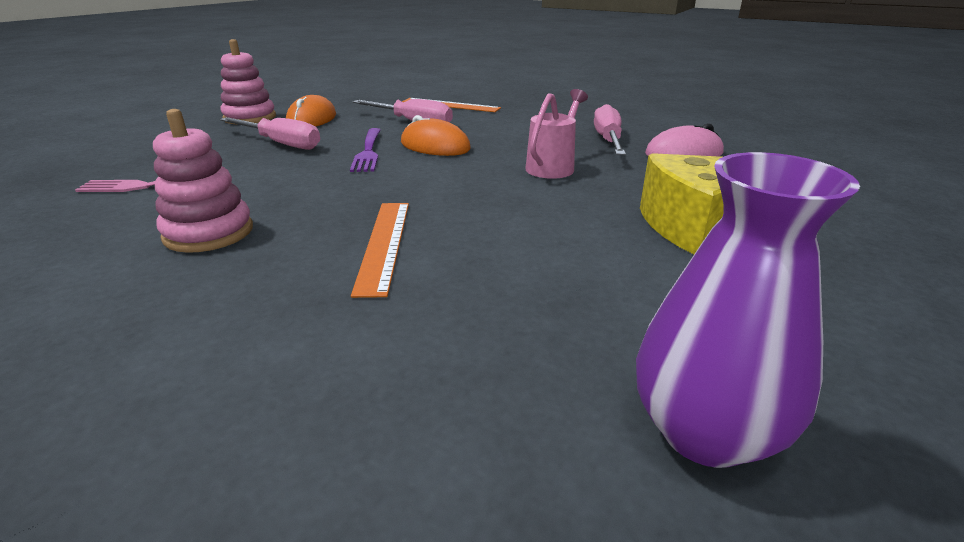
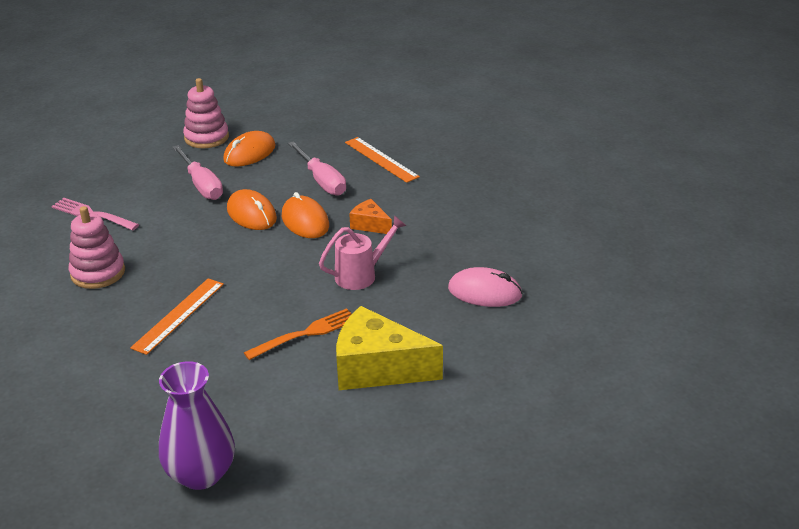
camera: 30 degrees right, 5 degrees up
purple fork [350,128,380,172] -> orange mouse [227,189,277,230]
pink screwdriver [594,104,626,155] -> none
none -> orange fork [244,308,351,360]
none -> orange cheese [349,199,392,234]

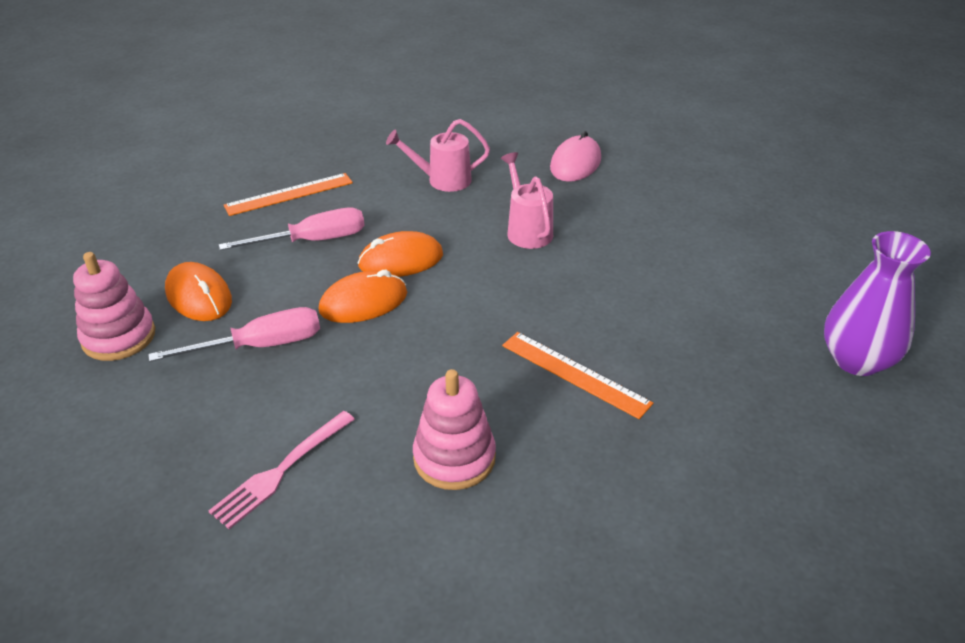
camera: 80 degrees left, 5 degrees up
orange fork [244,308,351,360] -> none
yellow cheese [336,306,443,390] -> none
orange cheese [349,199,392,234] -> none
none -> pink watering can [386,119,490,192]

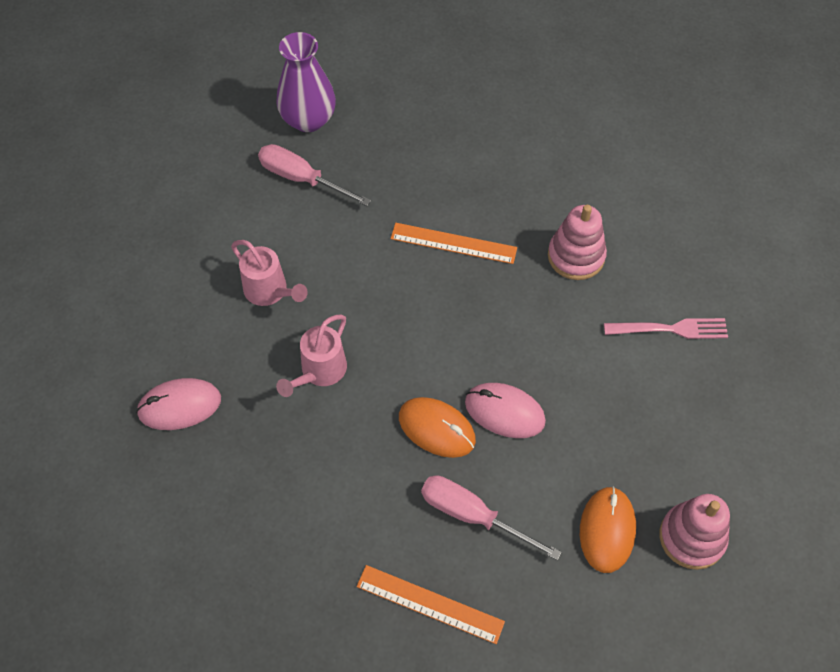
camera: 130 degrees left, 20 degrees up
pink screwdriver [148,307,320,362] -> pink screwdriver moved to [258,144,371,206]
orange mouse [319,270,407,323] -> pink mouse [465,383,546,438]
pink watering can [386,119,490,192] -> pink watering can moved to [231,240,308,306]
orange ruler [502,332,653,419] -> orange ruler turned 75 degrees counterclockwise [391,223,517,264]

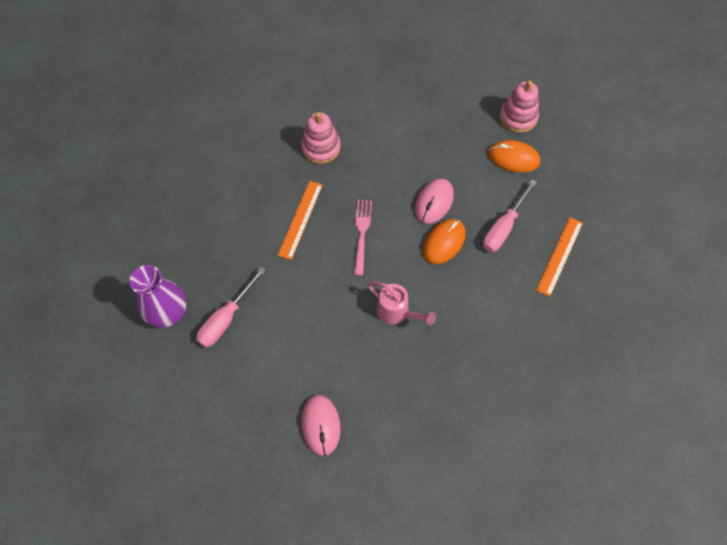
camera: 85 degrees left, 5 degrees up
pink mouse [136,378,221,430] -> pink mouse moved to [301,395,341,456]
pink watering can [231,240,308,306] -> none
pink fork [604,318,728,339] -> pink fork moved to [354,200,372,276]

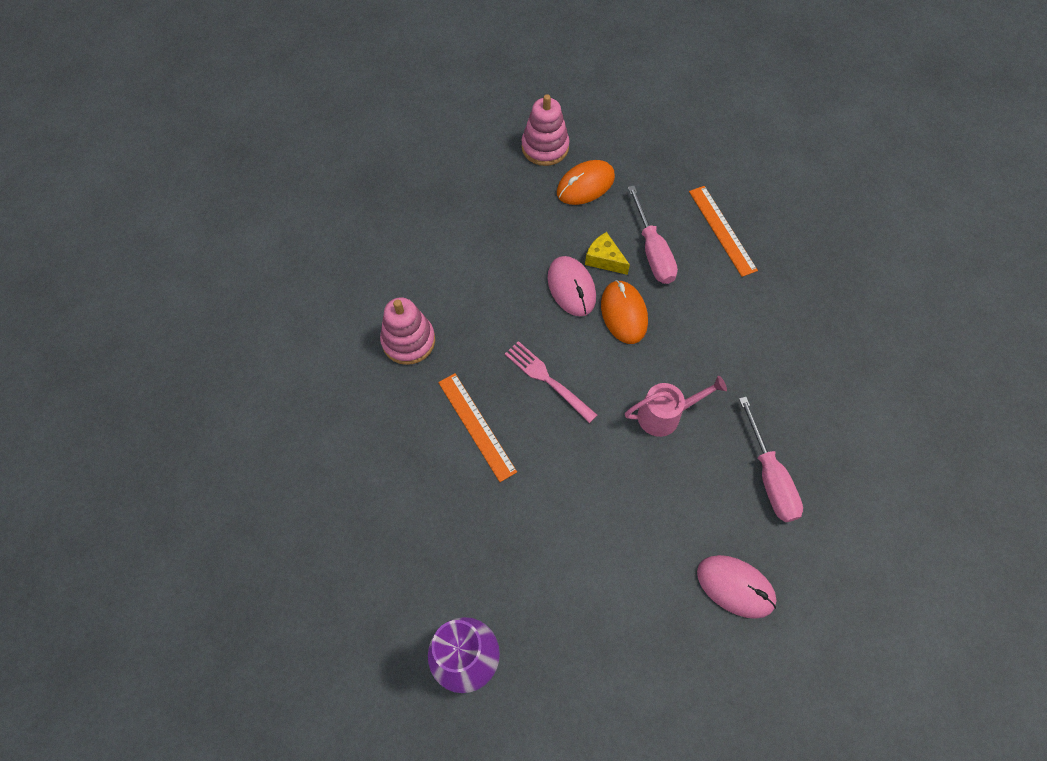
camera: 50 degrees left, 0 degrees up
pink screwdriver [196,267,265,347] -> pink screwdriver moved to [739,397,803,522]
none -> yellow cheese [585,232,630,275]

